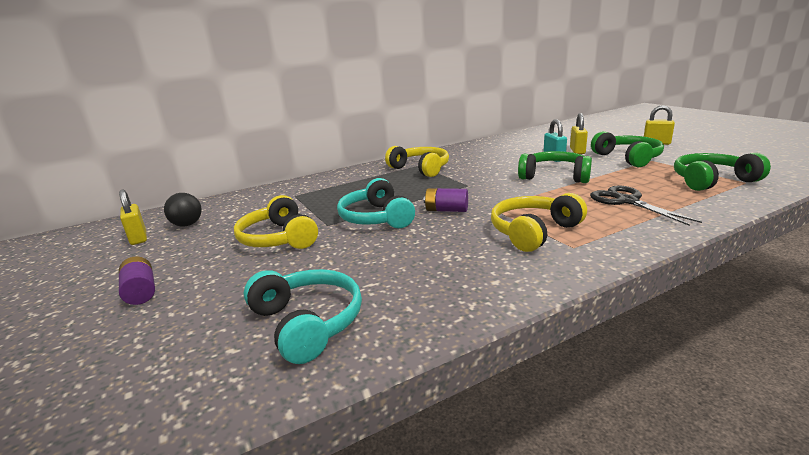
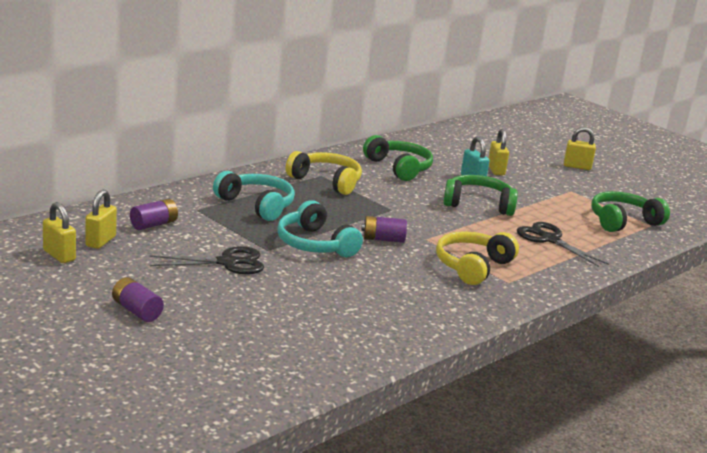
camera: 20 degrees left, 0 degrees up
black ball [164,193,202,227] -> yellow padlock [85,189,117,249]
yellow headphones [234,195,318,249] -> black scissors [149,246,264,274]
turquoise headphones [244,269,362,364] -> turquoise headphones moved to [213,171,295,221]
green headphones [591,131,664,167] -> green headphones moved to [363,135,433,181]
none -> purple battery [130,199,178,230]

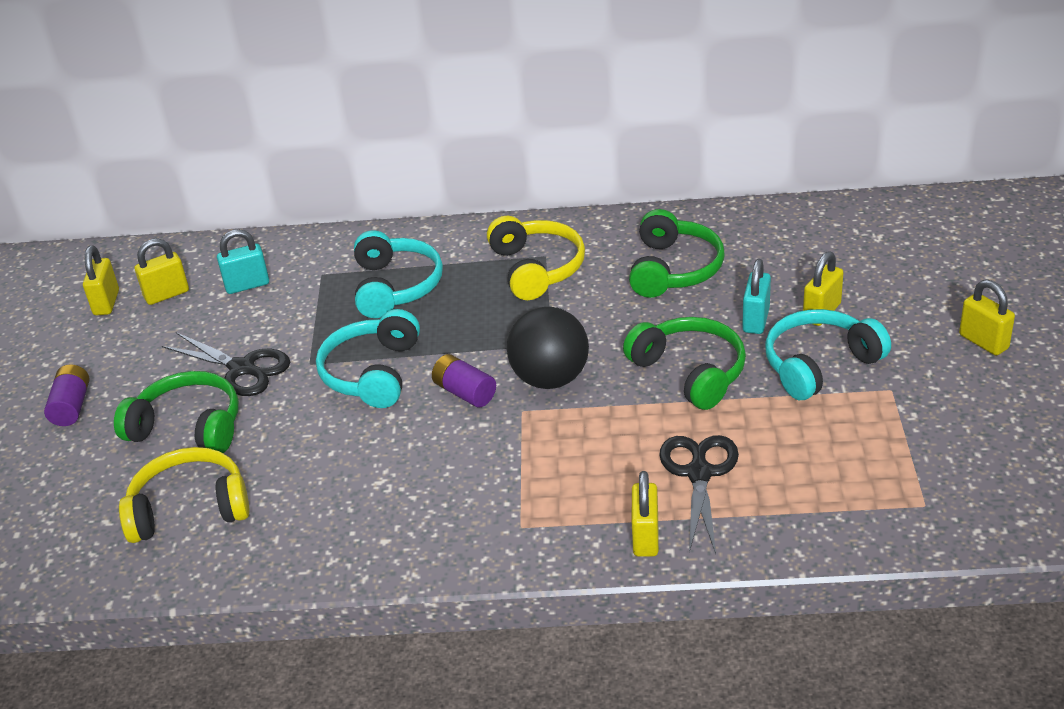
camera: 50 degrees right, 15 degrees up
purple battery [130,199,178,230] -> turquoise padlock [217,229,269,294]
yellow headphones [436,231,519,285] -> yellow headphones moved to [119,447,250,543]
green headphones [591,191,670,232] -> green headphones moved to [114,371,239,453]
none -> black ball [507,307,589,389]
none -> yellow padlock [632,471,659,557]
none -> turquoise headphones [765,309,891,400]

